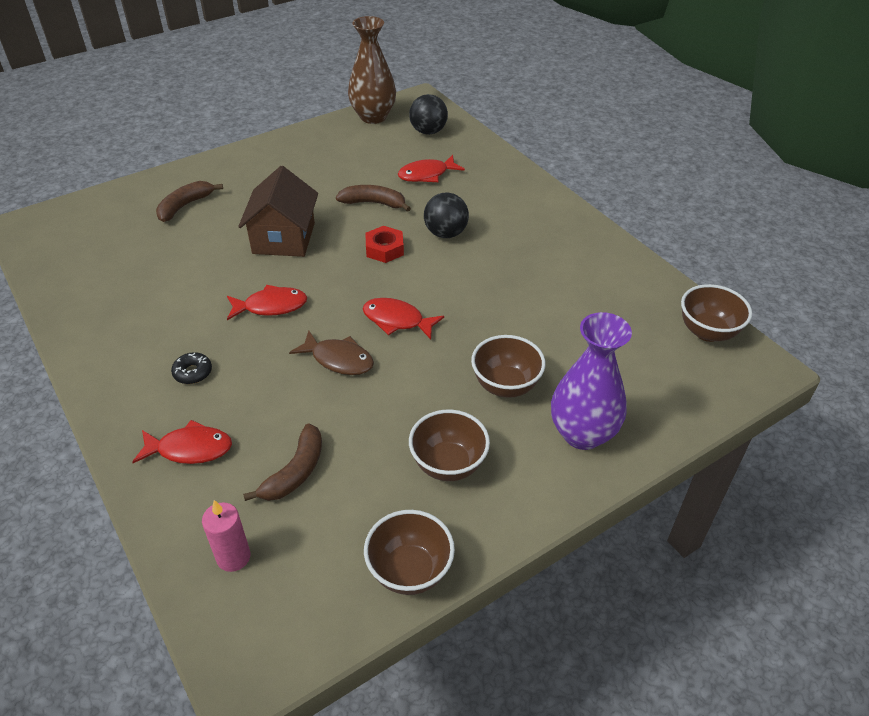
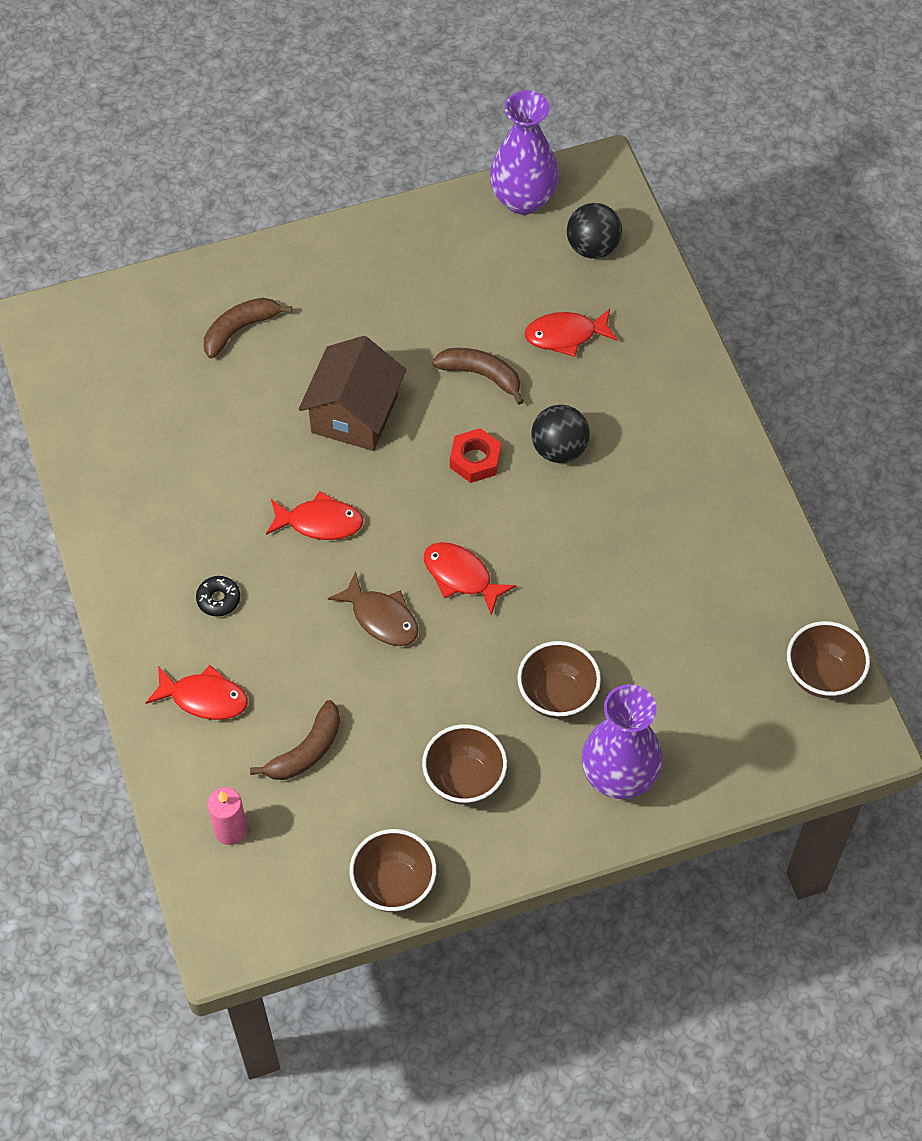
camera: 15 degrees right, 15 degrees up
brown vase [348,16,396,124] -> purple vase [490,90,559,215]

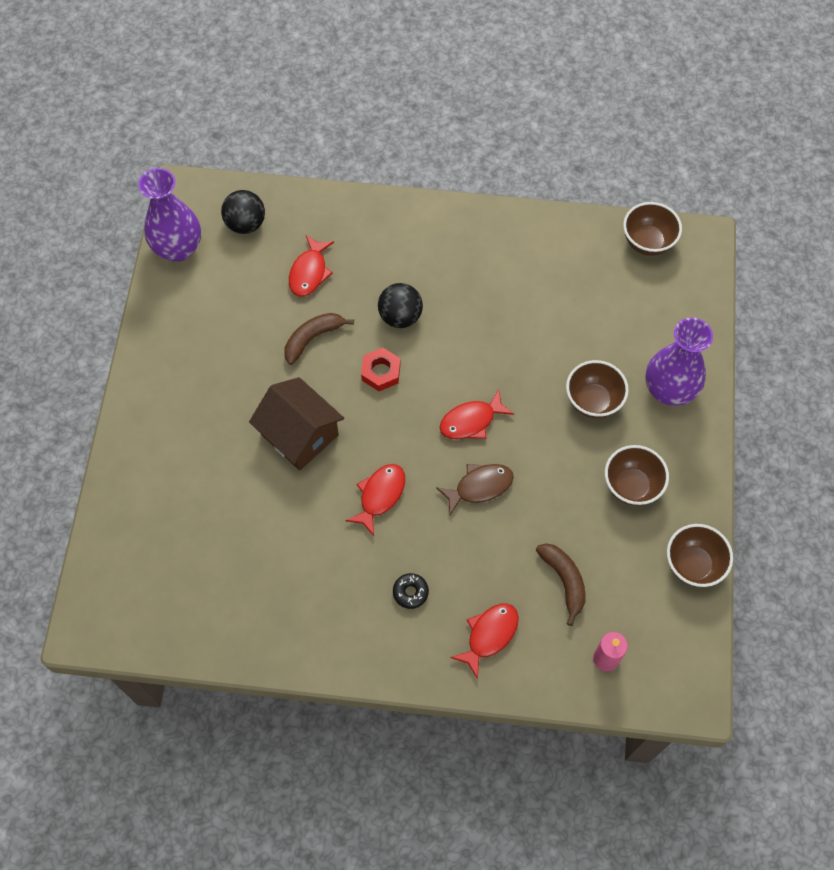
camera: 65 degrees left, 5 degrees up
brown banana [204,298,292,359] -> none

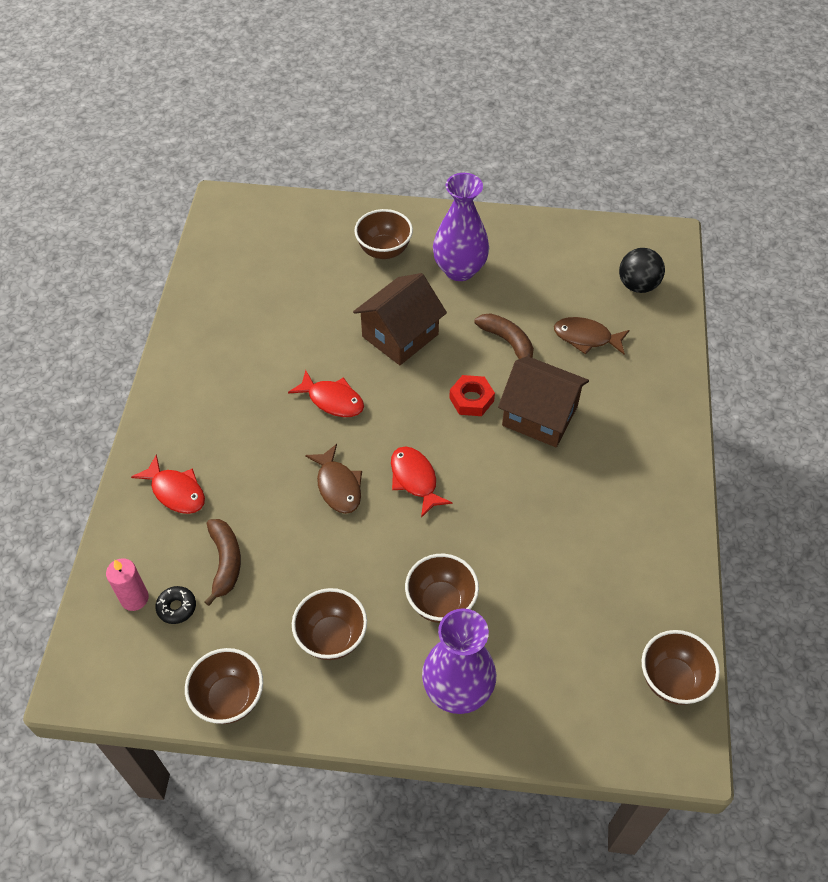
camera: 90 degrees right, 10 degrees down
purple vase [138,168,201,262] -> purple vase moved to [433,173,489,281]
red fish [289,235,334,296] -> brown fish [554,317,630,355]
black ball [378,283,423,328] -> brown house [498,356,589,447]
black donut [393,573,429,609] -> black donut moved to [155,586,196,624]
brown banana [536,543,585,626] -> brown banana turned 75 degrees counterclockwise [205,519,241,606]
none -> brown bowl [354,209,413,259]

